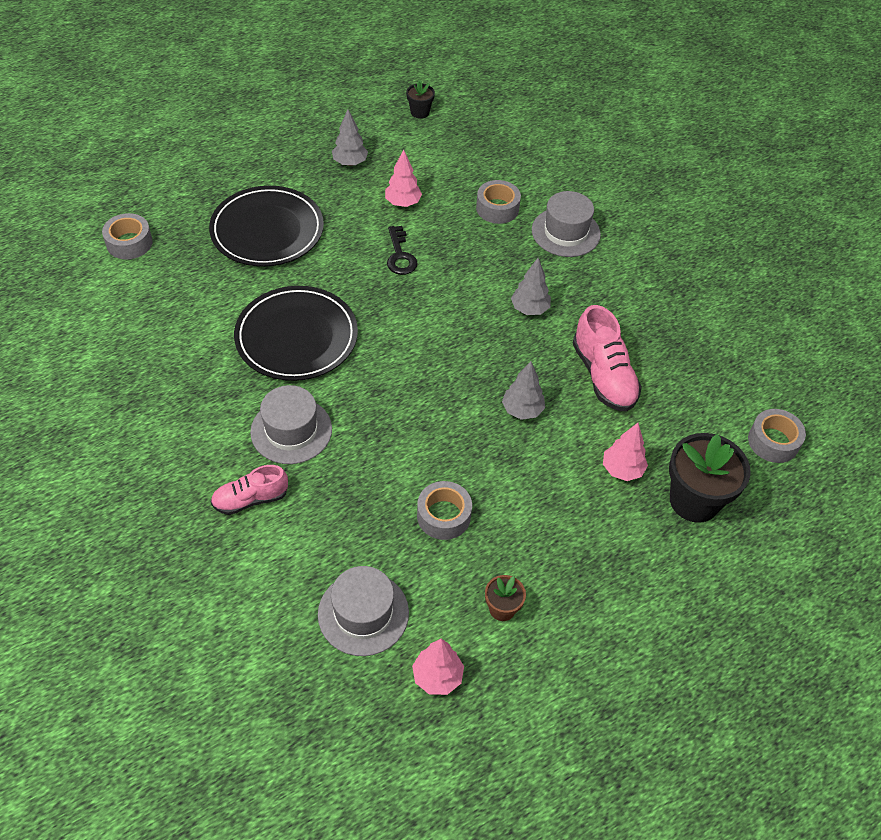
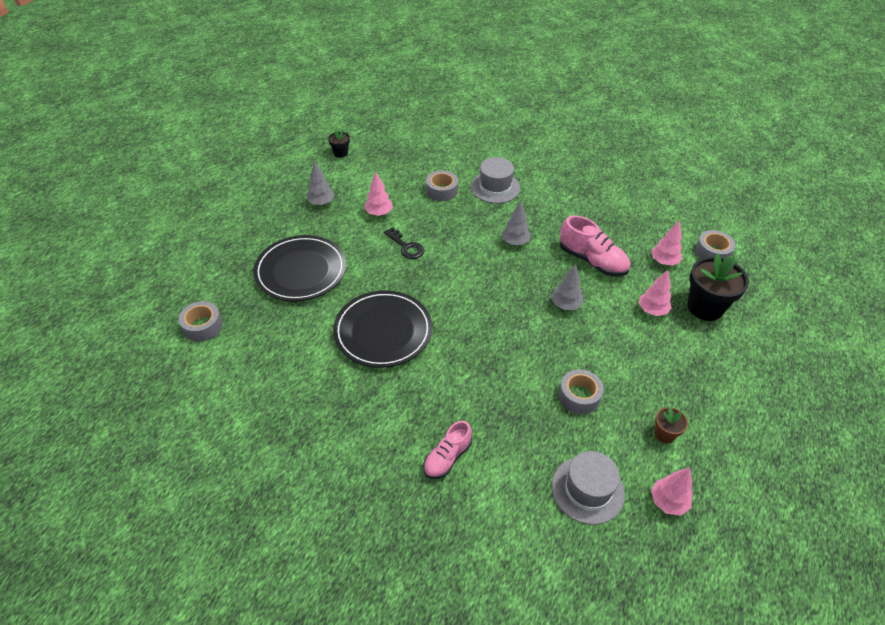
camera: 30 degrees left, 5 degrees down
grey hat [250,385,332,464] -> none
none -> pink tree [651,220,682,266]

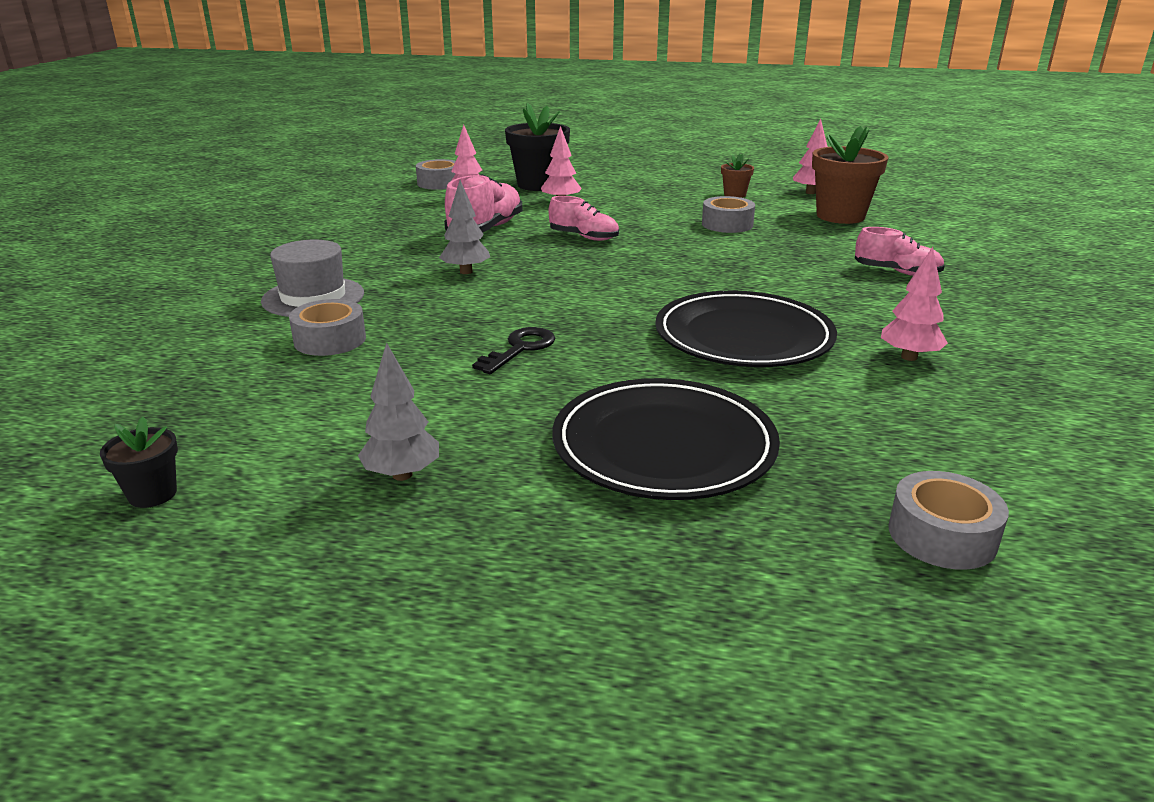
camera: 105 degrees left, 20 degrees down
pink tree [364,172,393,216] -> pink tree moved to [881,247,948,361]
grey tree [551,264,583,310] -> pink shoe [549,196,619,241]
grey hat [552,451,625,525] -> brown flower pot [812,126,889,224]

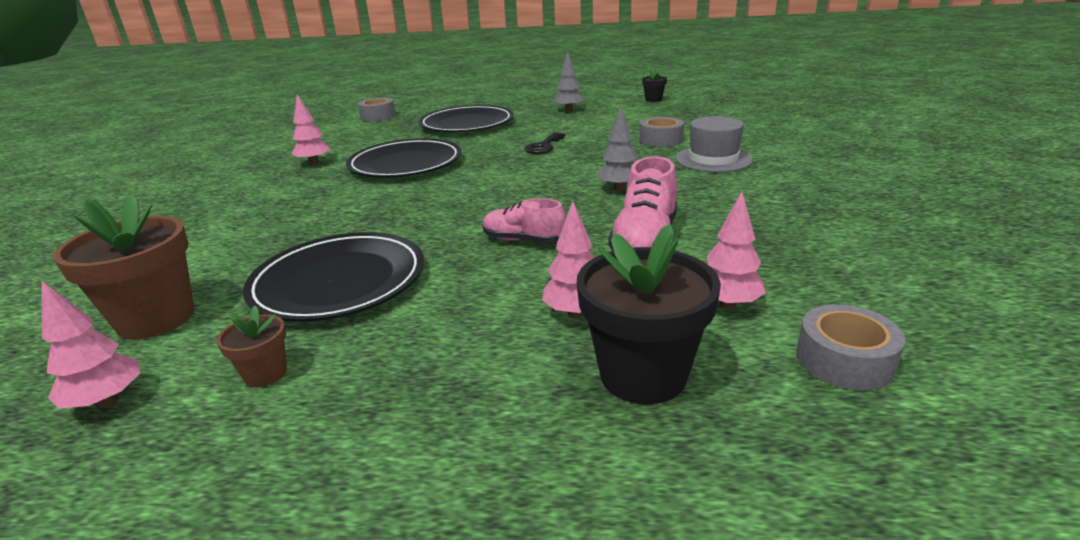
camera: 175 degrees right, 0 degrees up
grey tape [702,196,755,233] -> black plate [243,232,424,322]
pink shoe [855,227,945,276] -> none

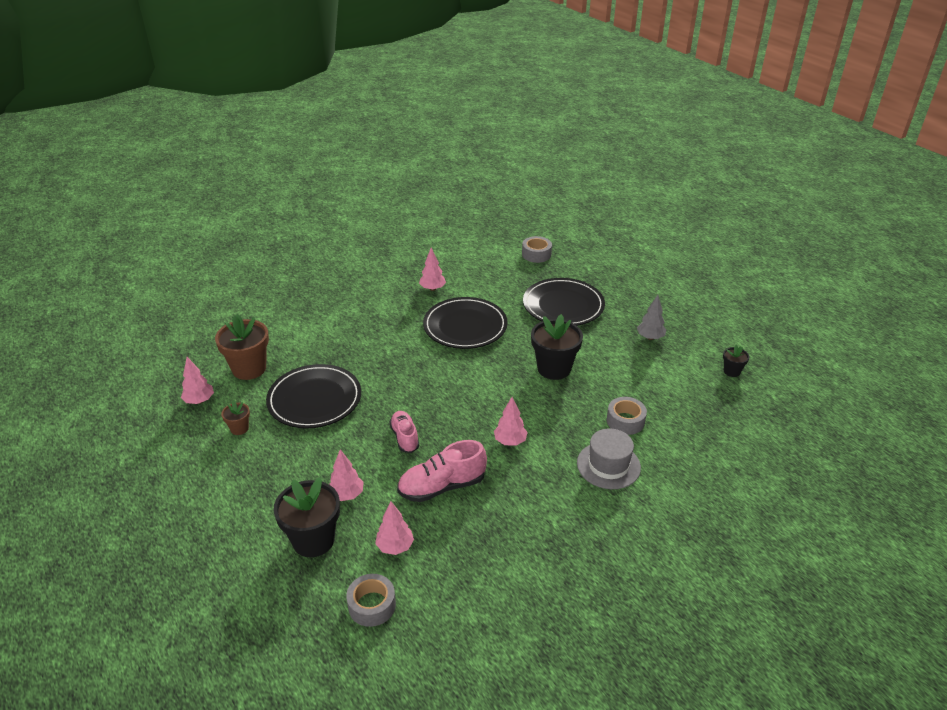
camera: 50 degrees right, 10 degrees up
black key [524,132,565,154] -> black flower pot [531,314,583,380]
grey tree [597,106,638,191] -> pink tree [494,397,528,446]

